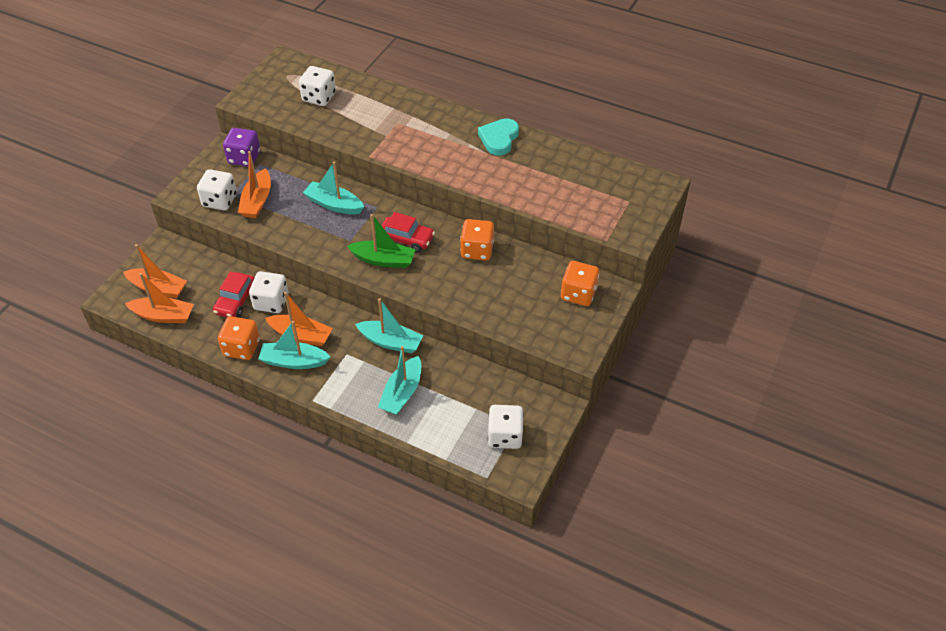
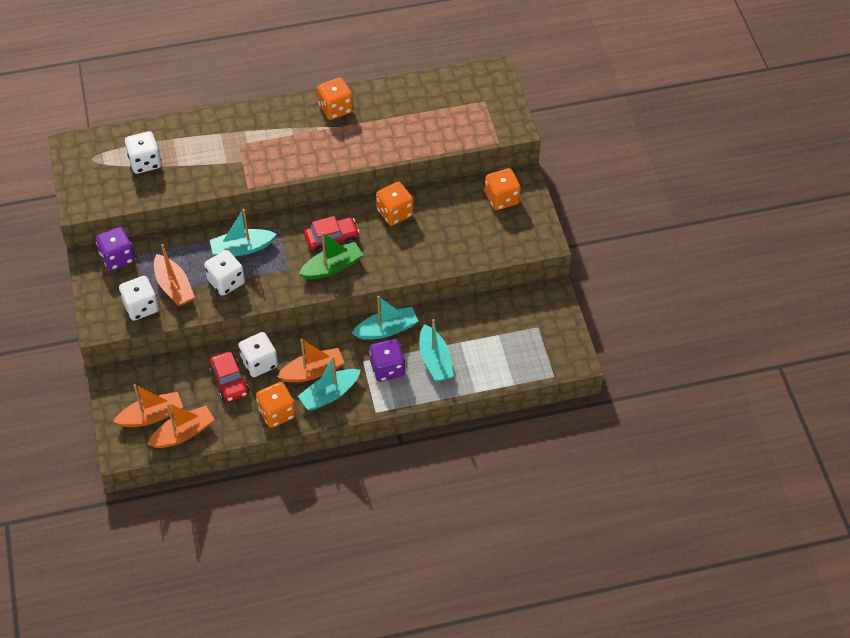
camera: 40 degrees left, 5 degrees up
turquoise heart [478,118,519,156] -> orange dice [317,77,353,120]
white dice [488,405,524,449] -> white dice moved to [204,250,245,296]
none -> purple dice [369,339,405,382]

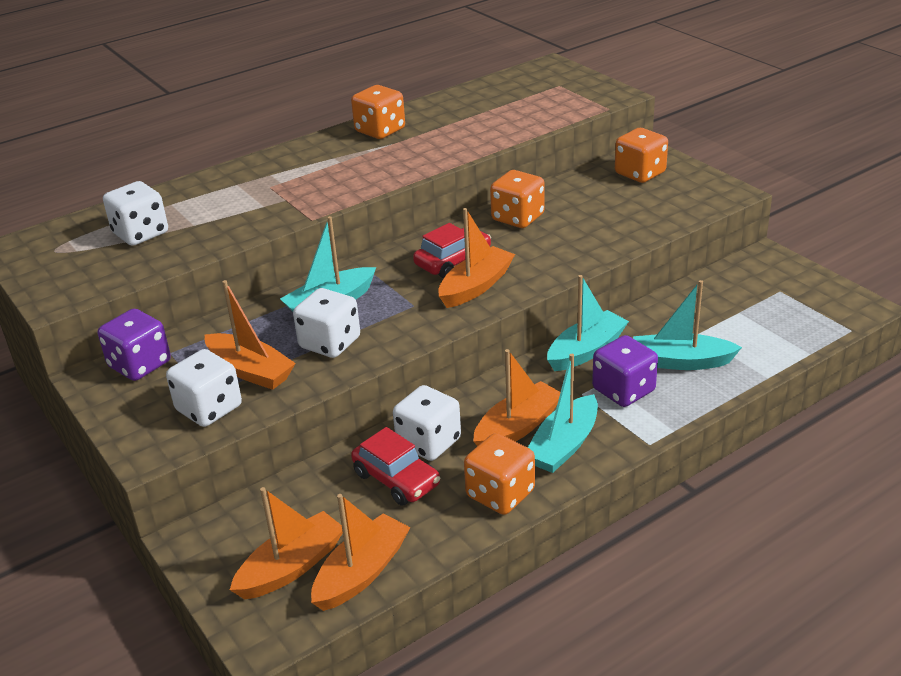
camera: 20 degrees left, 20 degrees down
green boat [299,232,363,279] -> orange boat [438,208,515,308]
turquoise boat [419,319,454,381] -> turquoise boat turned 135 degrees clockwise [633,280,742,370]

